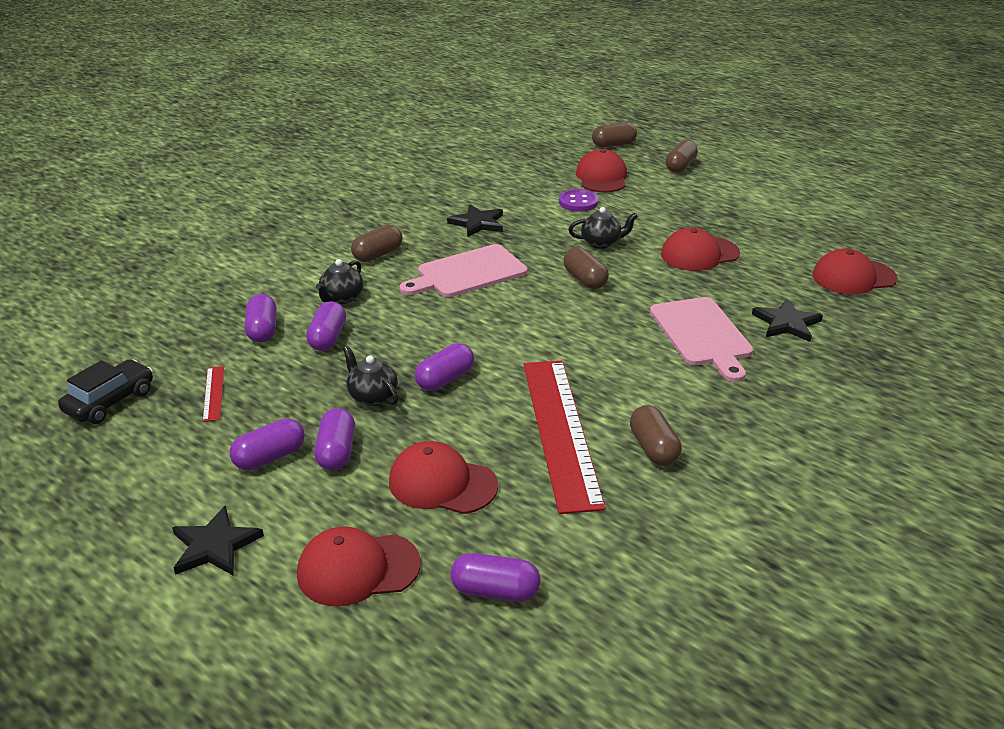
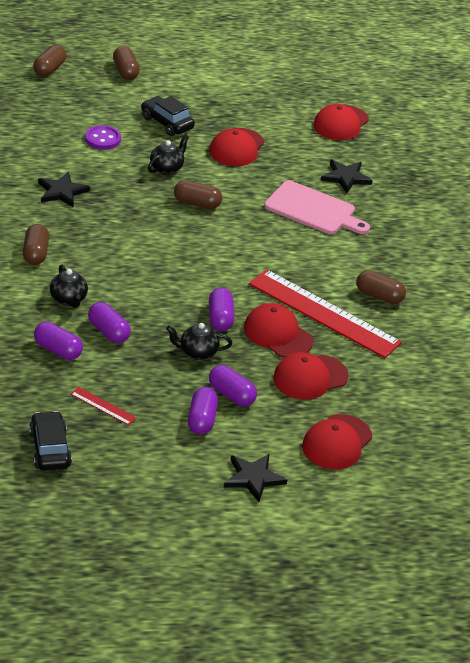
camera: 50 degrees left, 5 degrees up
pink cutting board [399,244,527,297] -> none
purple capsule [450,553,540,602] -> none
red cap [576,149,627,193] -> red cap moved to [244,303,313,357]
none -> black car [141,96,195,136]

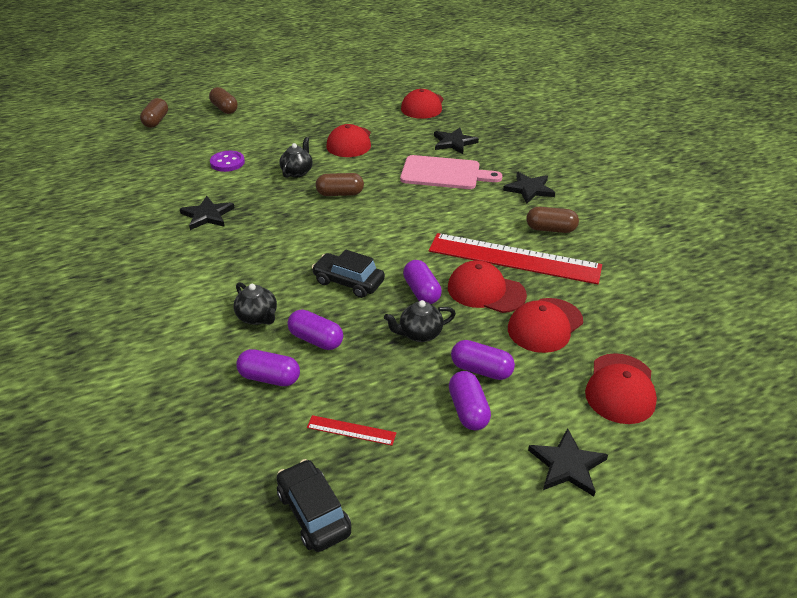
camera: 15 degrees left, 0 degrees up
brown capsule [23,224,49,265] -> none
black car [141,96,195,136] -> black car moved to [312,250,385,298]
none -> black star [503,172,555,203]

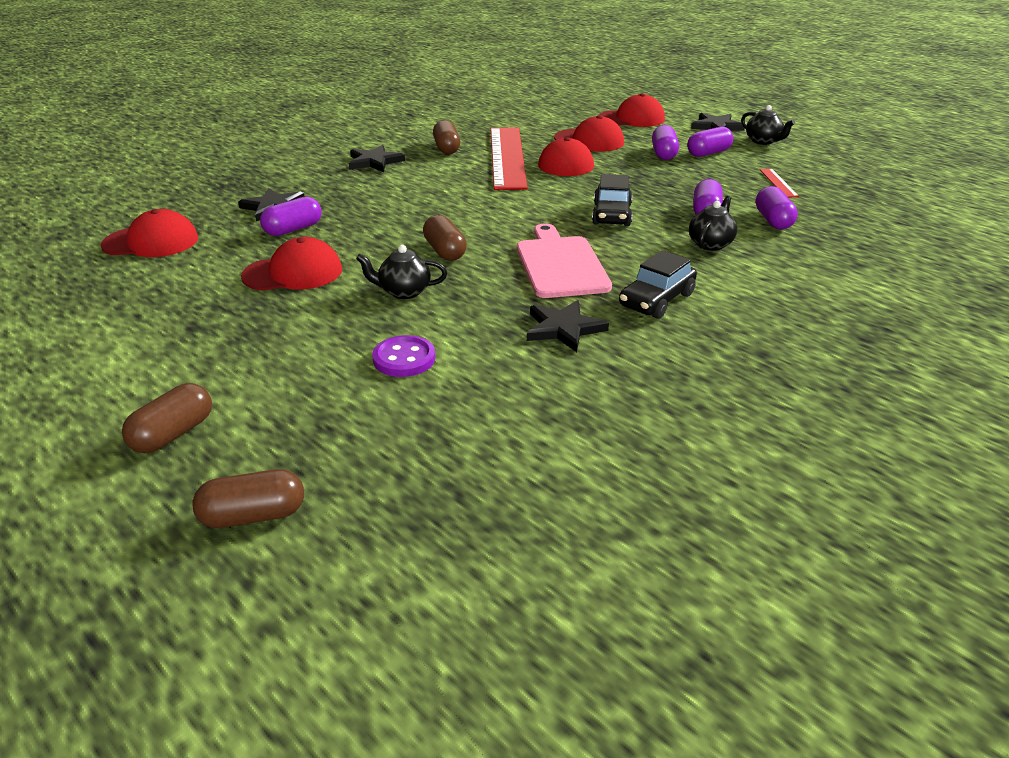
camera: 110 degrees left, 5 degrees down
black car [277,459,351,552] -> black car moved to [619,250,697,319]
black teapot [384,300,456,342] -> black teapot moved to [741,105,795,145]
pink cutting board [400,155,502,189] -> pink cutting board moved to [517,224,612,298]
purple capsule [403,260,442,304] -> purple capsule moved to [260,196,322,236]

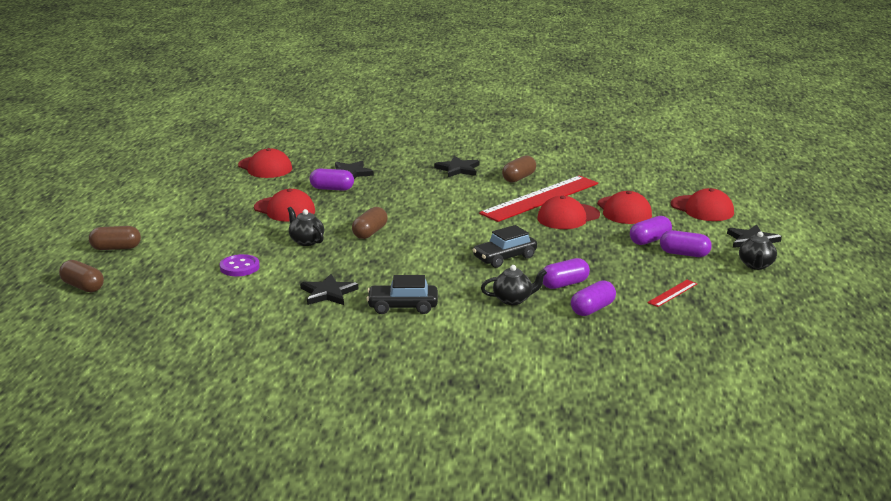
camera: 50 degrees right, 10 degrees down
pink cutting board [517,224,612,298] -> none

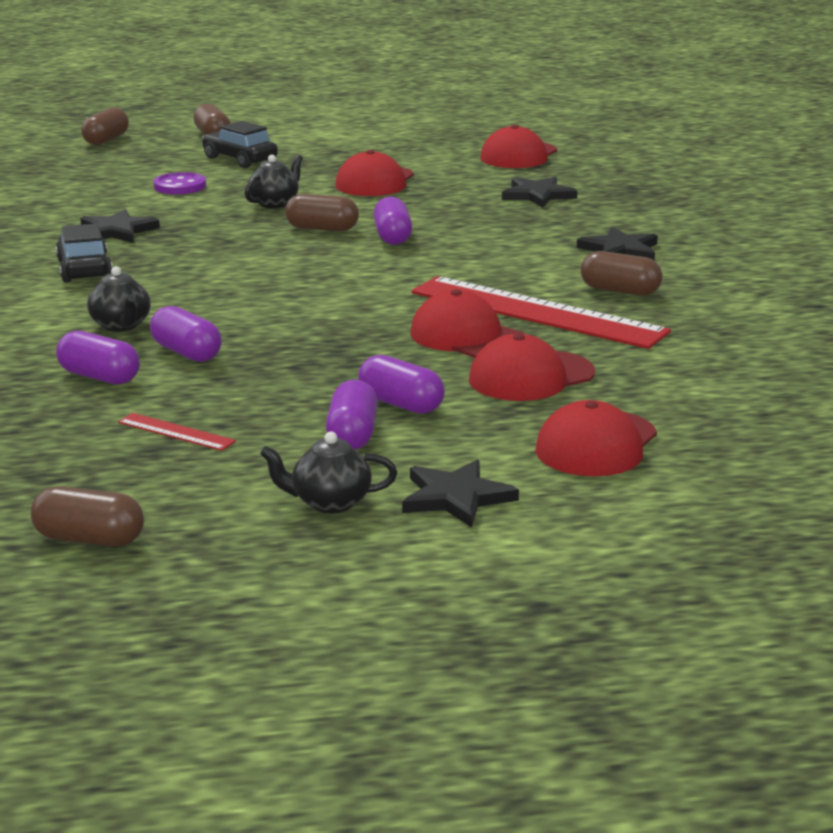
camera: 75 degrees right, 0 degrees up
purple capsule [310,168,354,191] -> purple capsule moved to [374,197,412,245]
black car [473,225,537,268] -> black car moved to [202,121,278,168]
none -> brown capsule [31,486,144,547]

